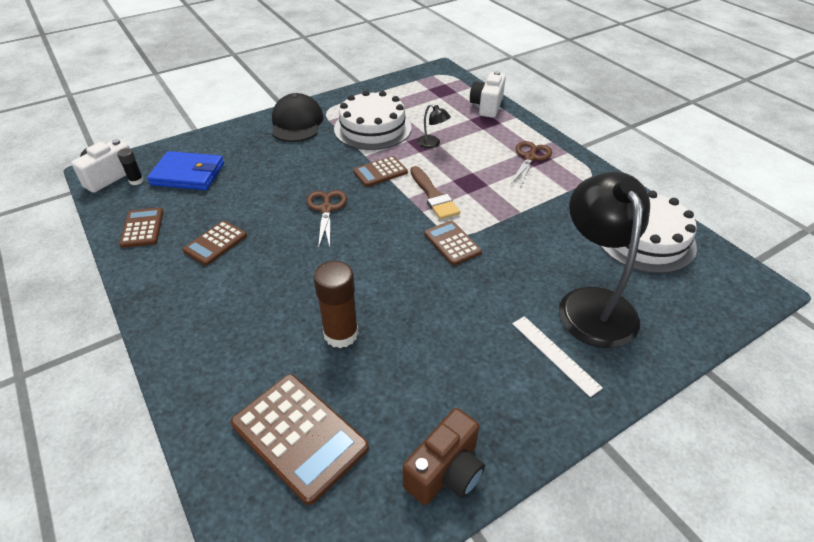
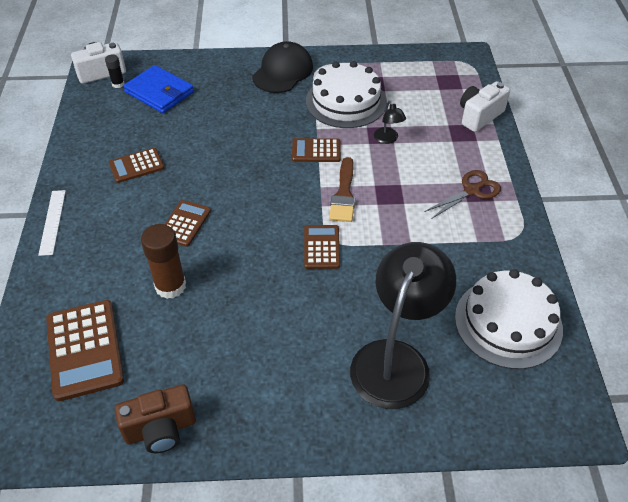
camera: 30 degrees right, 5 degrees up
brown calculator [119,208,164,248] -> brown calculator moved to [165,200,211,247]
brown scissors [307,190,347,249] -> none
white ruler [512,316,603,397] -> white ruler moved to [38,190,66,256]

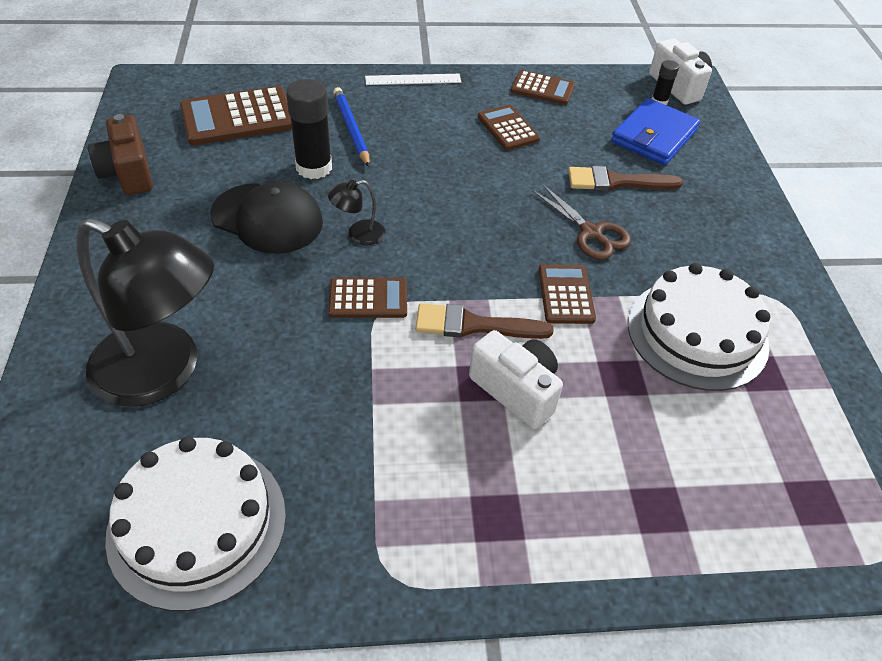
camera: 85 degrees right, 0 degrees up
brown glue stick [141,224,186,299] -> black glue stick [286,79,332,179]
brown calculator [165,200,211,247] -> brown calculator moved to [511,70,575,105]
black cap [252,41,313,93] -> black cap moved to [210,181,323,254]
black lamp [374,101,406,144] -> black lamp moved to [328,180,386,245]
brown scissors [424,170,501,219] -> brown scissors moved to [532,184,631,260]
white camera [460,81,510,132] -> white camera moved to [469,330,563,429]
none -> blue pencil [333,87,370,167]
none -> brown brush [568,166,683,191]

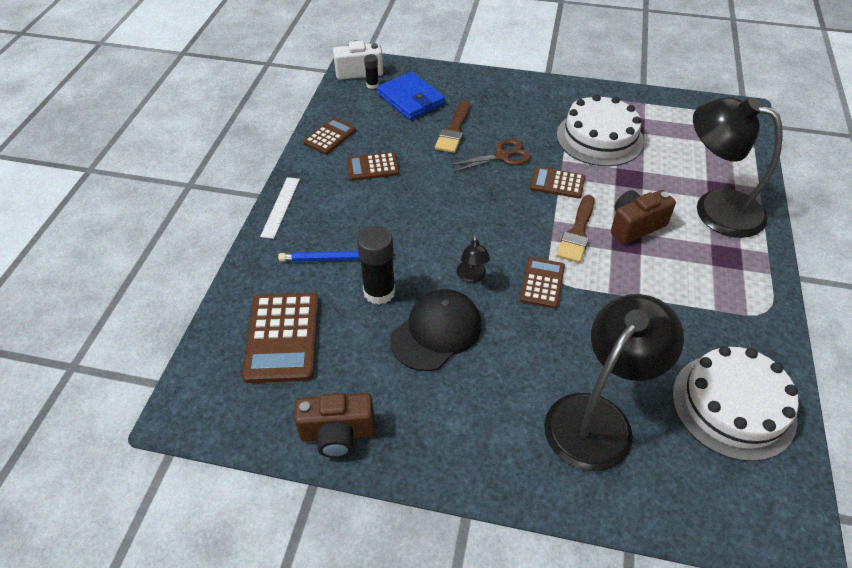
camera: 70 degrees left, 0 degrees up
white camera [469,330,563,429] -> brown camera [611,190,676,244]
none -> black lamp [693,97,783,238]

